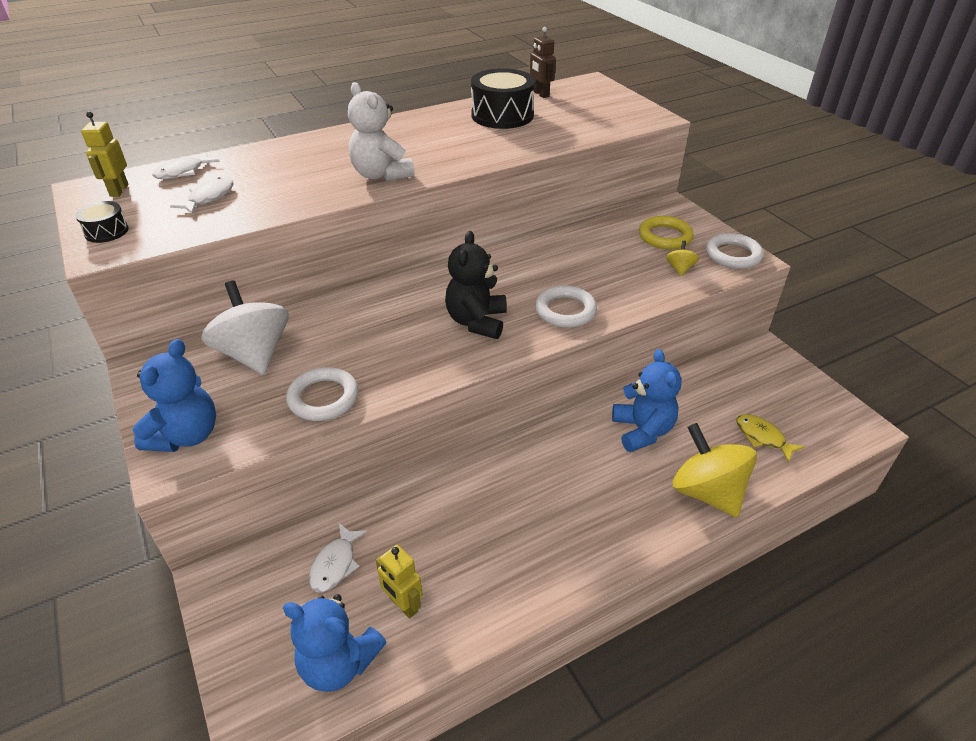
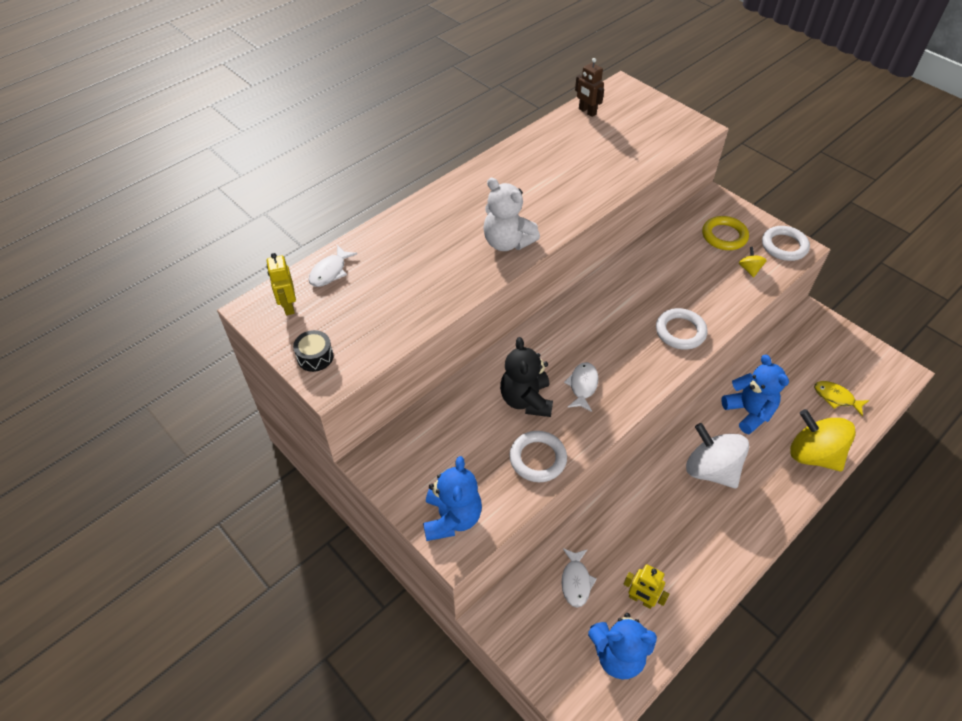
camera: 15 degrees left, 10 degrees up
white fish [170,177,234,214] -> white fish moved to [564,362,598,412]
white spinning top [201,281,289,375] -> white spinning top moved to [686,423,749,489]
black teddy bear [445,231,507,339] -> black teddy bear moved to [500,337,553,417]
black drum [471,68,535,129] -> none

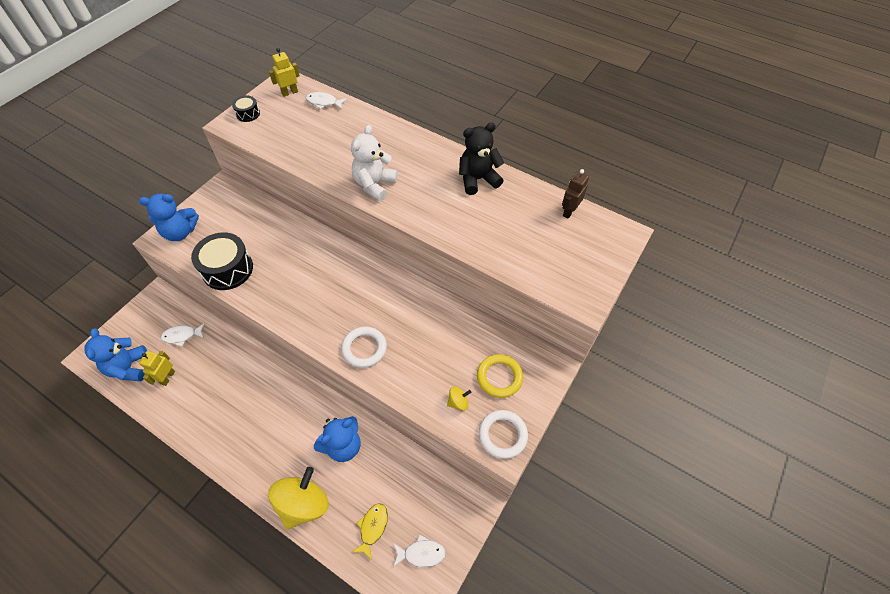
camera: 75 degrees right, 5 degrees up
black teddy bear [500,337,553,417] -> black teddy bear moved to [459,122,504,195]
white ring [509,431,567,482] -> black drum [191,232,253,290]
white fish [564,362,598,412] -> white fish moved to [393,534,446,567]
white spinning top [686,423,749,489] -> none

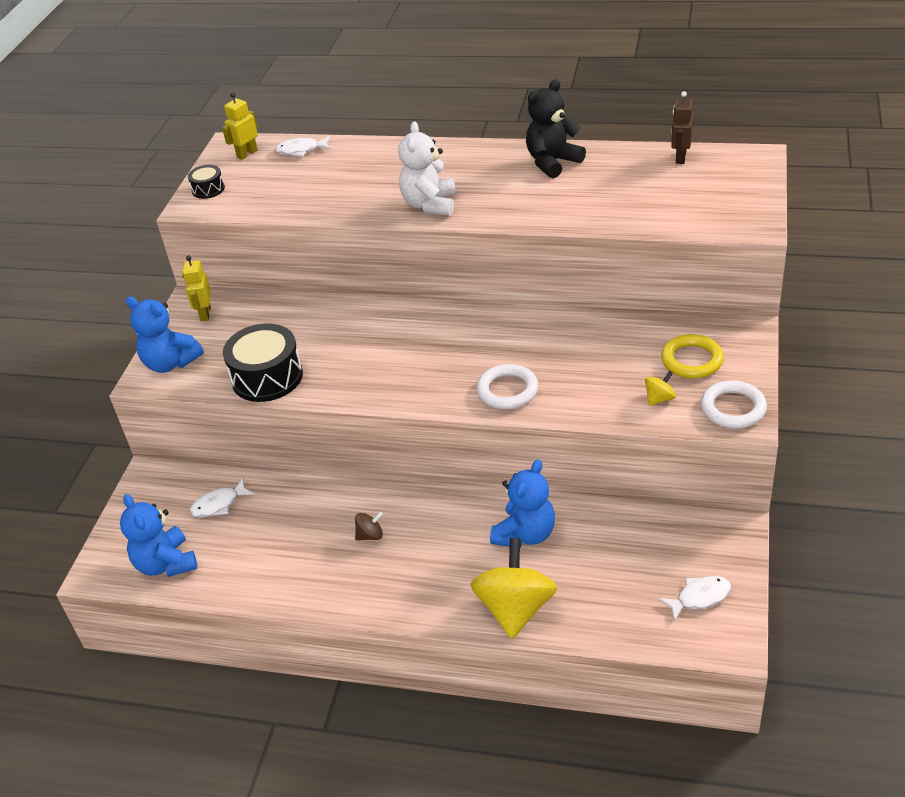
camera: 15 degrees left, 15 degrees down
blue teddy bear [139,194,199,241] -> blue teddy bear turned 60 degrees clockwise [125,297,204,373]
yellow robot [139,351,175,386] -> yellow robot moved to [182,255,211,321]
yellow fish [352,503,388,560] -> none
none -> brown spinning top [355,512,383,541]

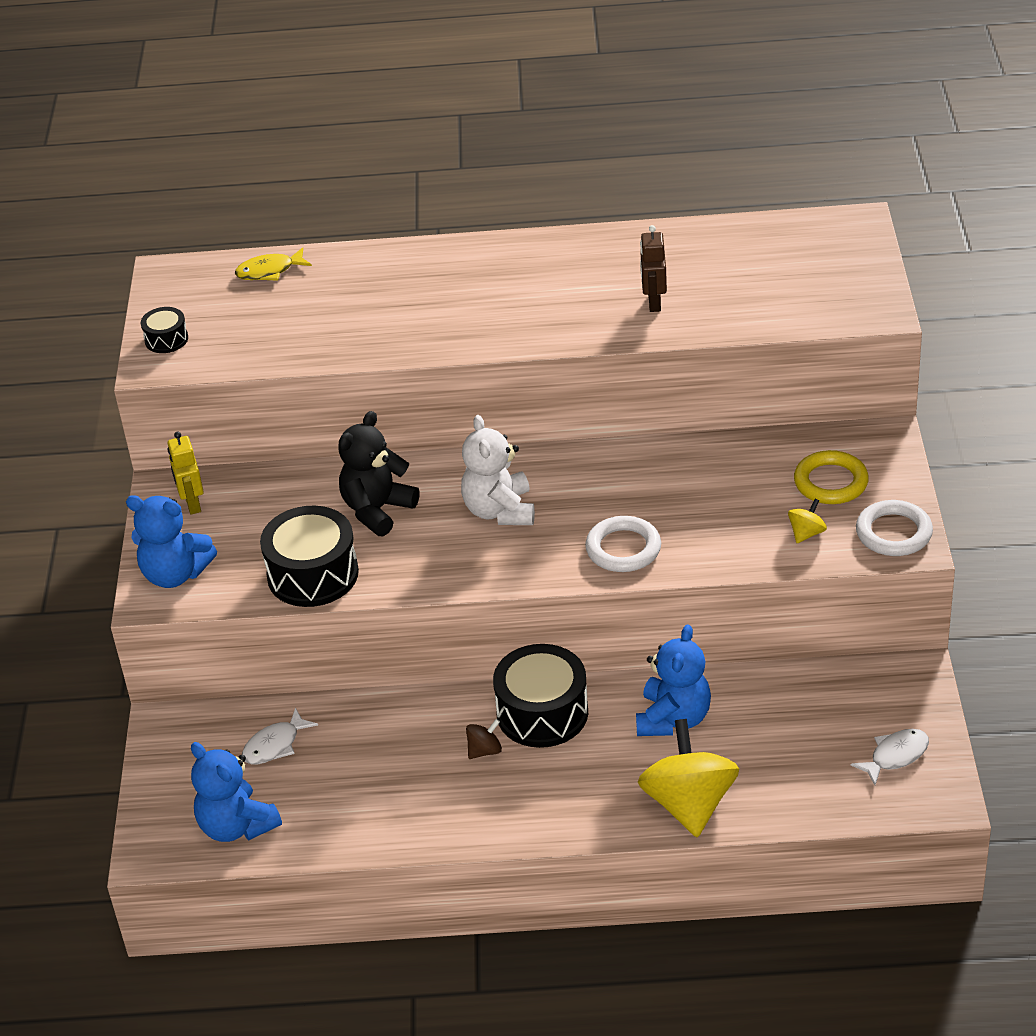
camera: 15 degrees left, 0 degrees up
yellow robot [222,92,258,160] -> none
white fish [274,136,331,157] -> yellow fish [235,247,312,281]
white teddy bear [398,121,456,215] -> white teddy bear moved to [461,415,535,525]
black teddy bear [526,79,586,178] -> black teddy bear moved to [338,411,420,536]
brown robot [671,91,693,164] -> brown robot moved to [640,225,667,312]
none -> black drum [493,644,588,748]

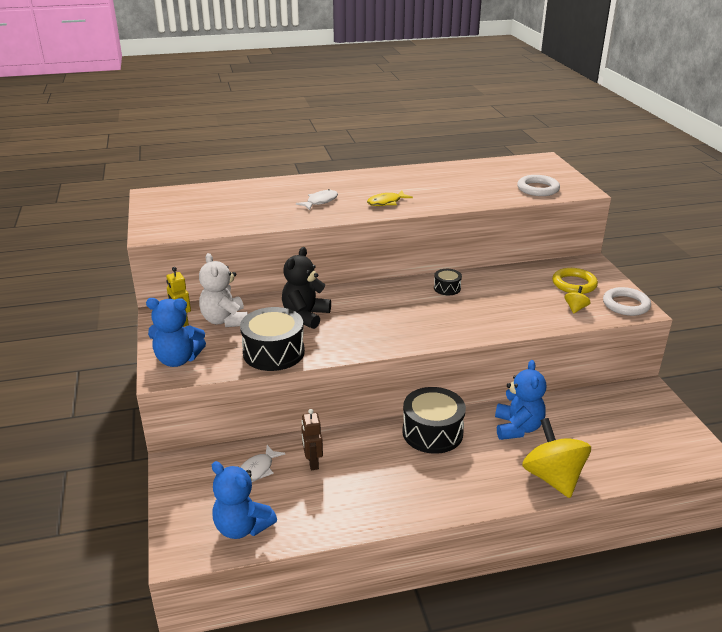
camera: 15 degrees left, 10 degrees down
black drum [141,307,188,353] -> black drum moved to [434,269,462,295]
yellow fish [235,247,312,281] -> yellow fish moved to [367,191,413,206]
white teddy bear [461,415,535,525] -> white teddy bear moved to [199,253,248,327]
brown spinning top [466,719,502,759] -> none
white ring [585,516,661,572] -> white ring moved to [517,175,560,196]
brown robot [640,225,667,312] -> brown robot moved to [301,409,323,470]
white fish [851,729,929,785] -> white fish moved to [296,189,338,210]

